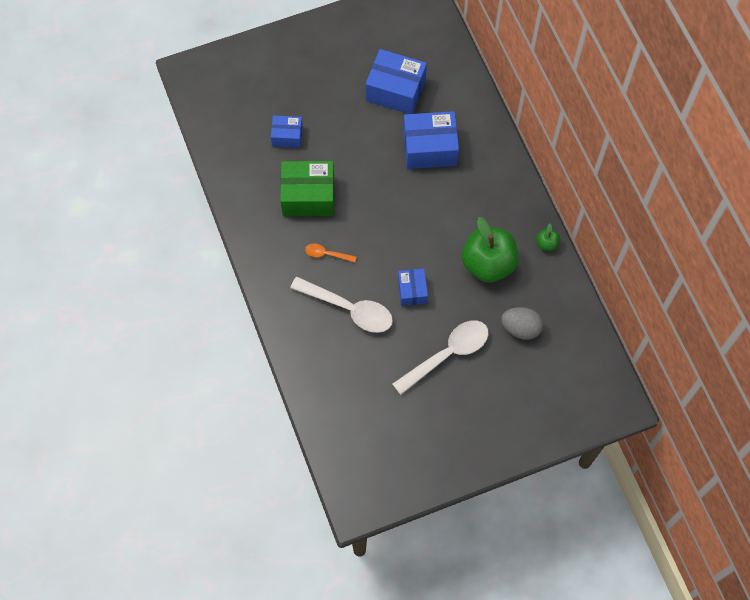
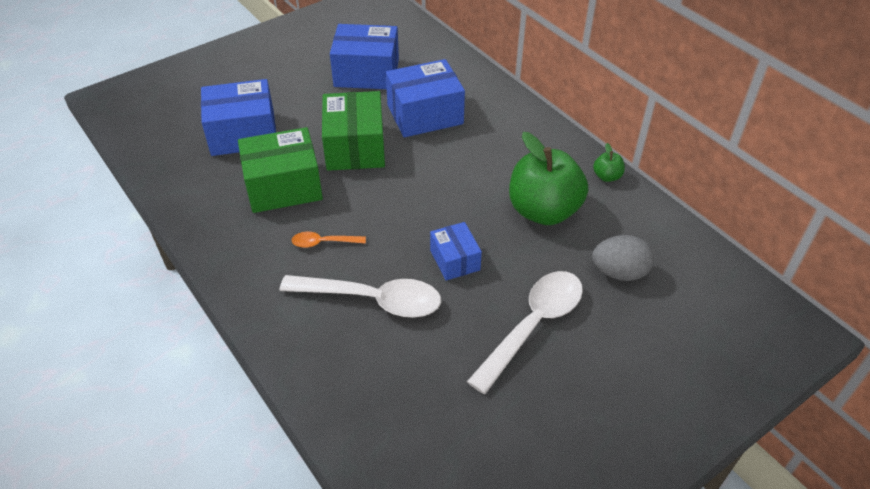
camera: 15 degrees left, 20 degrees down
blue box [271,115,303,148] -> blue box [201,79,276,156], size x1.75
none -> green box [322,91,385,171]

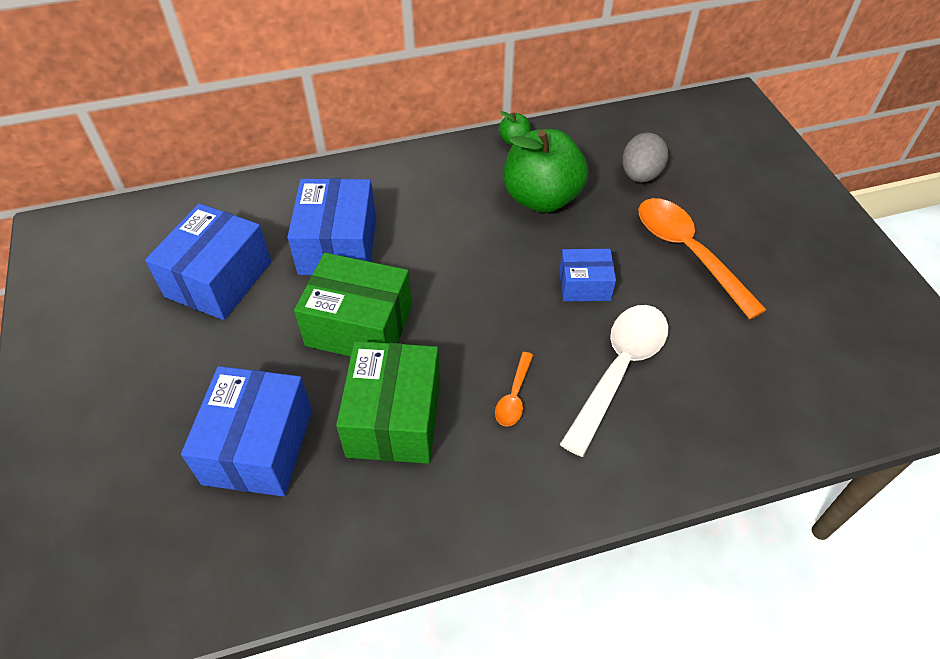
camera: 70 degrees left, 5 degrees up
white spoon [467,271,583,394] -> orange spoon [639,198,767,319]

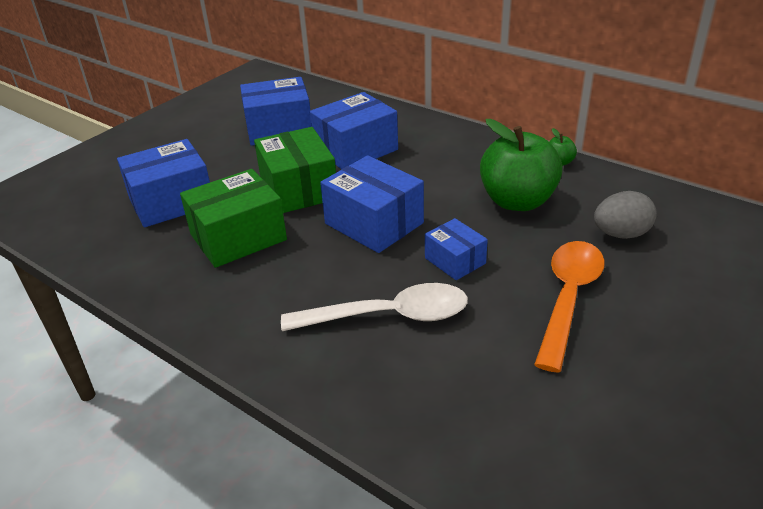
camera: 55 degrees right, 15 degrees down
orange spoon [495,352,533,426] -> none
none -> blue box [320,155,424,253]

